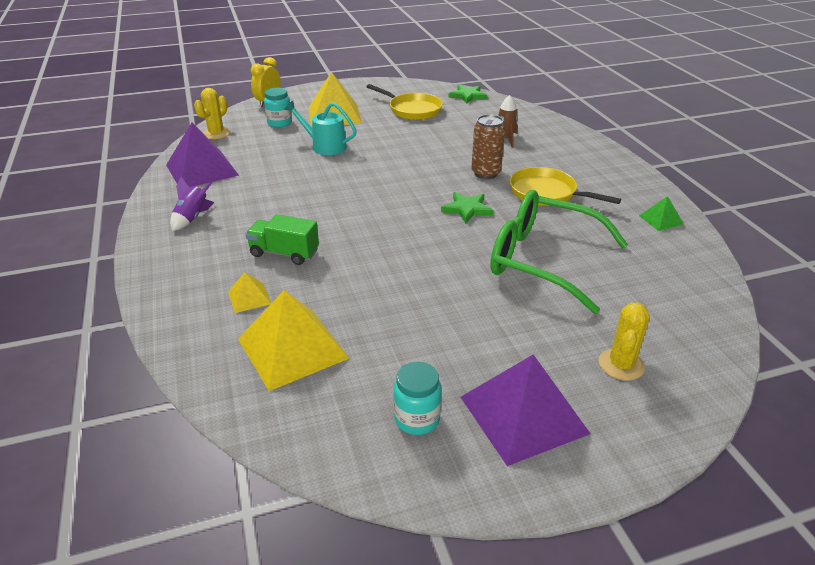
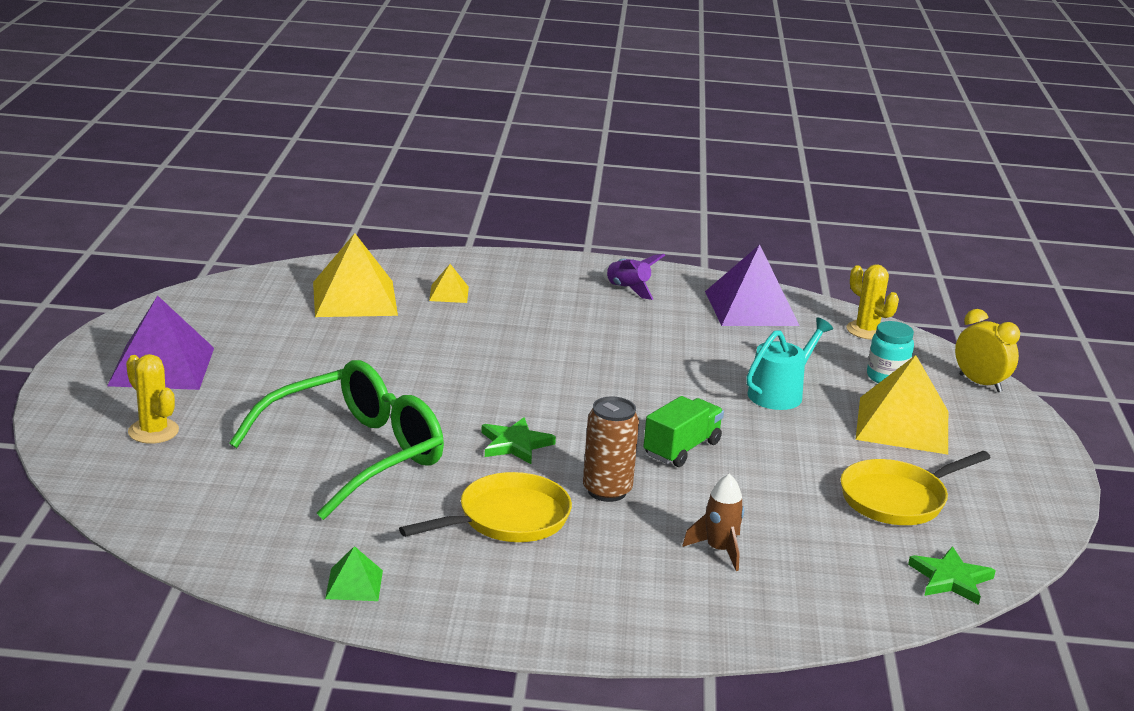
camera: 110 degrees right, 10 degrees down
green truck [246,214,319,265] -> green truck moved to [643,396,724,467]
turquoise jar [393,362,442,435] -> none

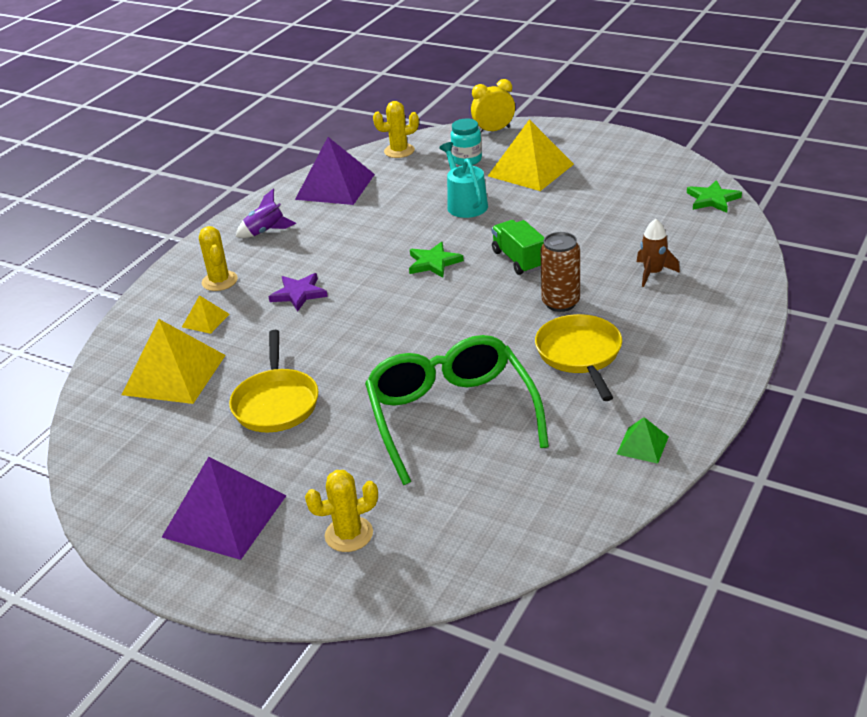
camera: 60 degrees left, 10 degrees up
green star [481,417,556,464] -> green star moved to [409,242,464,278]
yellow pan [841,451,991,525] -> yellow pan moved to [229,330,319,432]
none -> yellow cactus [199,226,238,291]
none -> purple star [268,273,328,311]

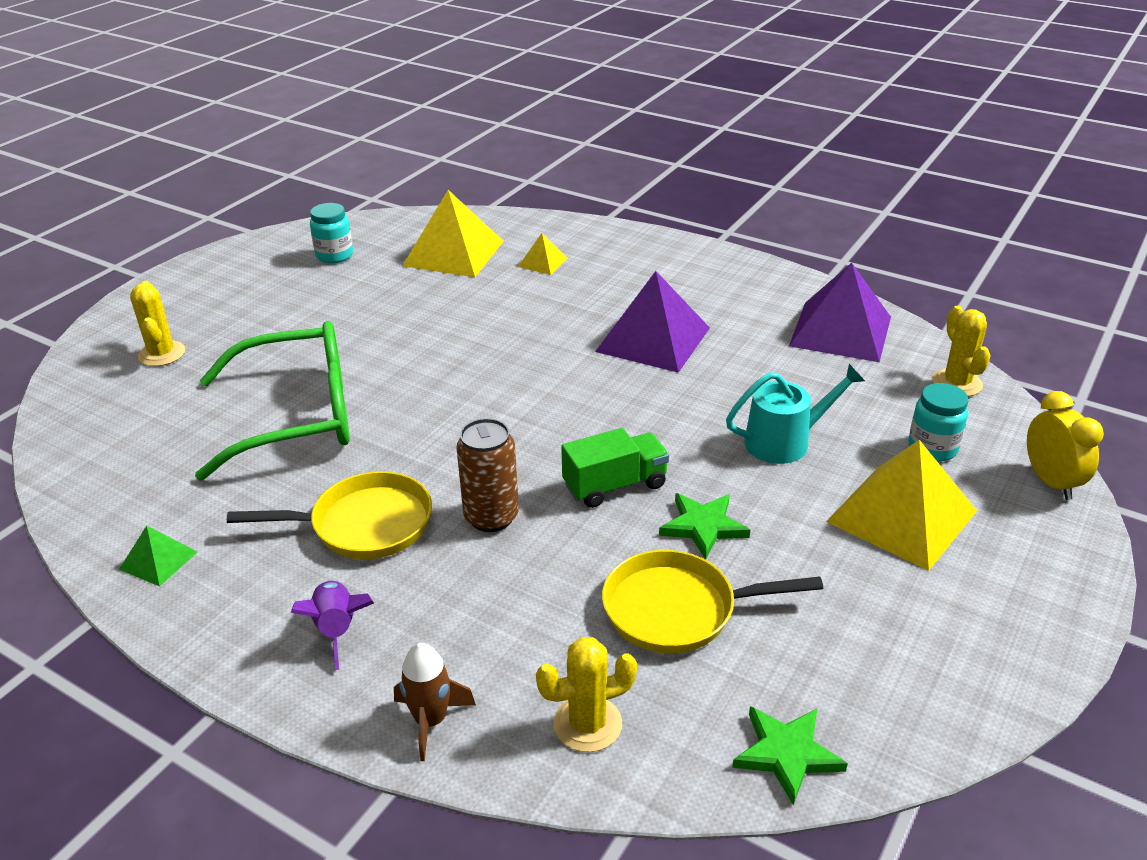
camera: 90 degrees right, 0 degrees up
purple pyramid [161,457,287,560] -> purple pyramid moved to [595,271,710,373]
yellow cactus [199,226,238,291] -> yellow cactus moved to [536,637,637,752]
yellow pan [229,330,319,432] -> yellow pan moved to [602,550,823,653]
purple rocket [236,189,296,238] -> purple rocket moved to [291,581,374,670]
purple star [268,273,328,311] -> none
green star [409,242,464,278] -> green star moved to [659,493,750,560]
brown rocket [637,219,680,287] -> brown rocket moved to [394,643,476,761]
none -> turquoise jar [310,203,353,263]

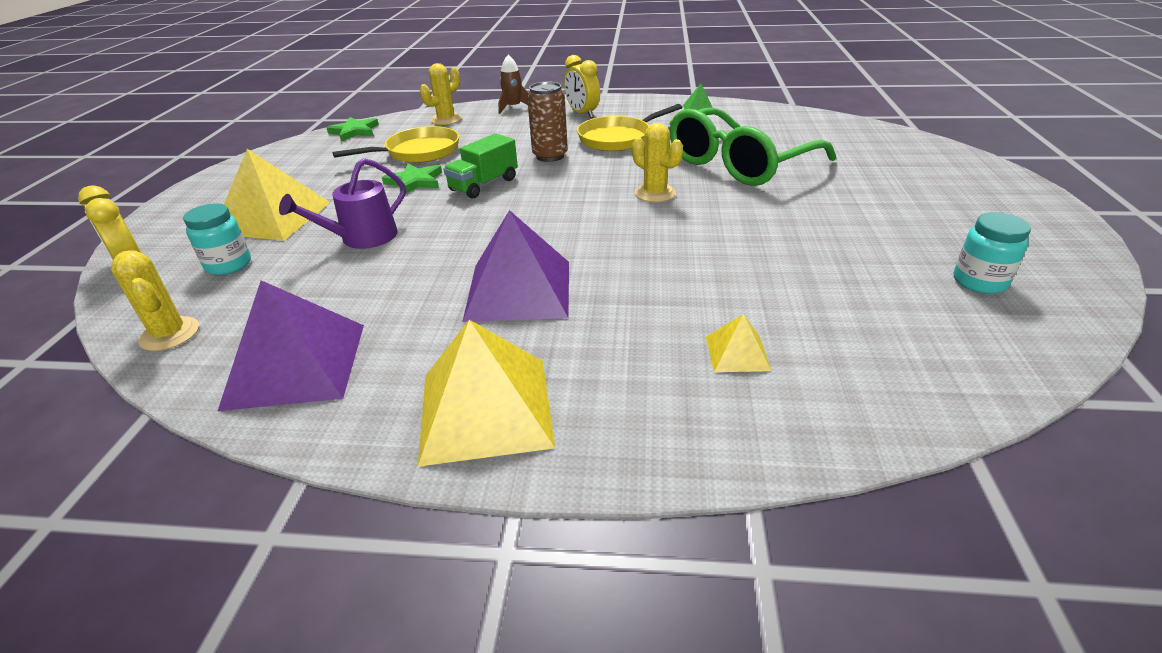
camera: 155 degrees right, 0 degrees up
yellow cactus [130,281,185,366] -> yellow cactus moved to [632,123,683,202]
purple rocket [291,581,374,670] -> yellow clock [564,55,600,118]
yellow pyramid [402,190,504,277] -> yellow pyramid moved to [418,320,555,467]
turquoise watering can [726,364,865,464] -> purple watering can [279,158,406,249]

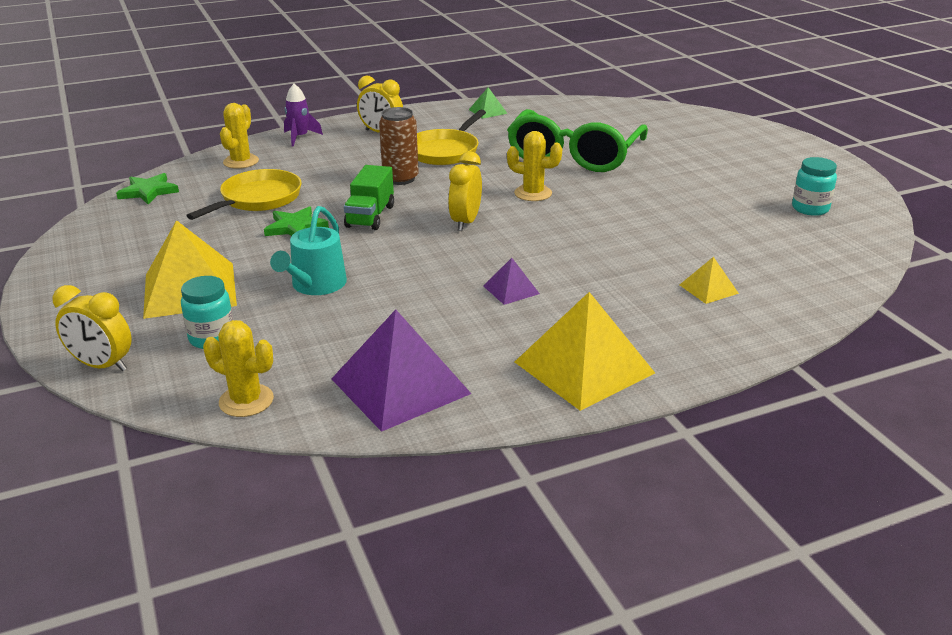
camera: 30 degrees left, 5 degrees down
purple watering can [279,158,406,249] -> turquoise watering can [270,206,347,295]
purple pyramid [462,210,569,322] -> purple pyramid [483,258,540,305], size x0.47
brown rocket [498,55,529,114] -> purple rocket [284,84,323,147]
none -> yellow clock [448,151,482,231]

